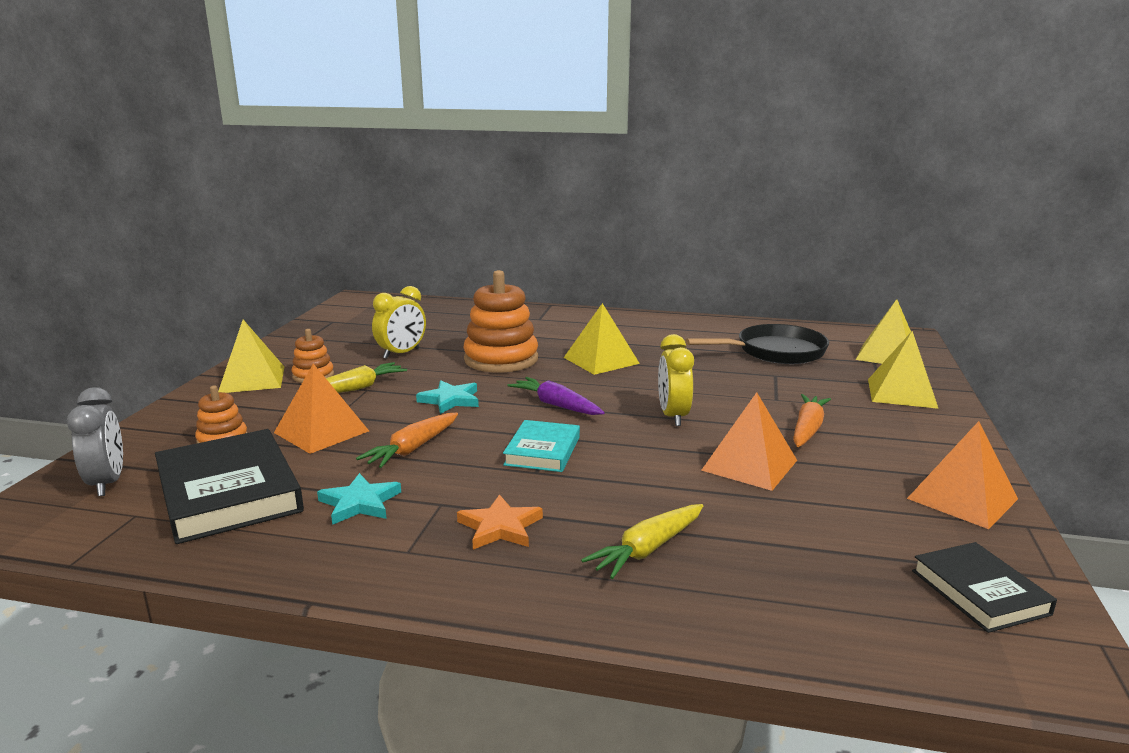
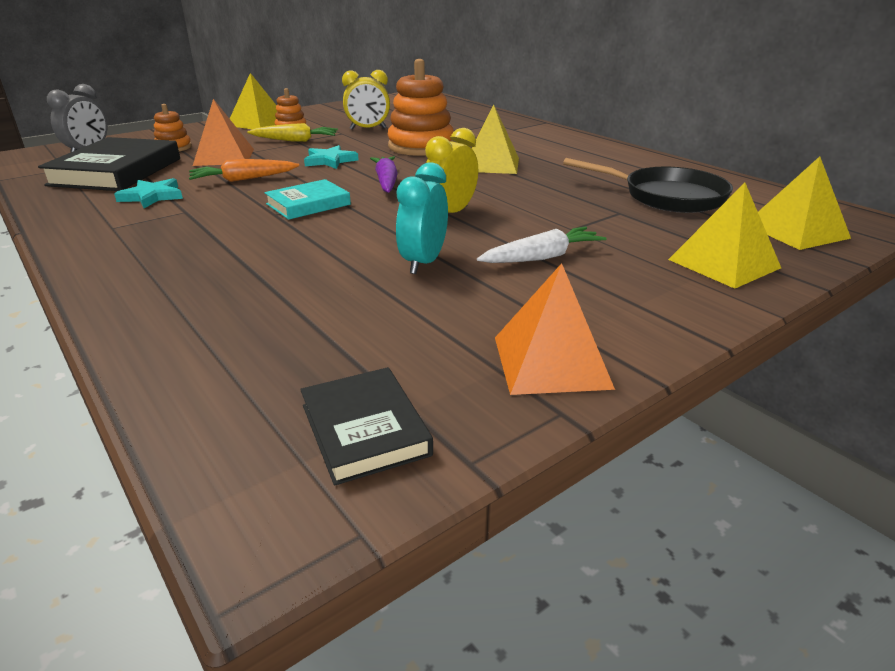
camera: 40 degrees right, 10 degrees up
orange star [457,494,543,550] -> none
yellow carrot [581,504,703,579] -> none
orange pyramid [701,392,797,491] -> turquoise clock [396,162,448,274]
orange carrot [793,394,831,447] -> white carrot [477,227,606,263]
black book [912,542,1057,633] -> black book turned 45 degrees counterclockwise [300,367,433,486]

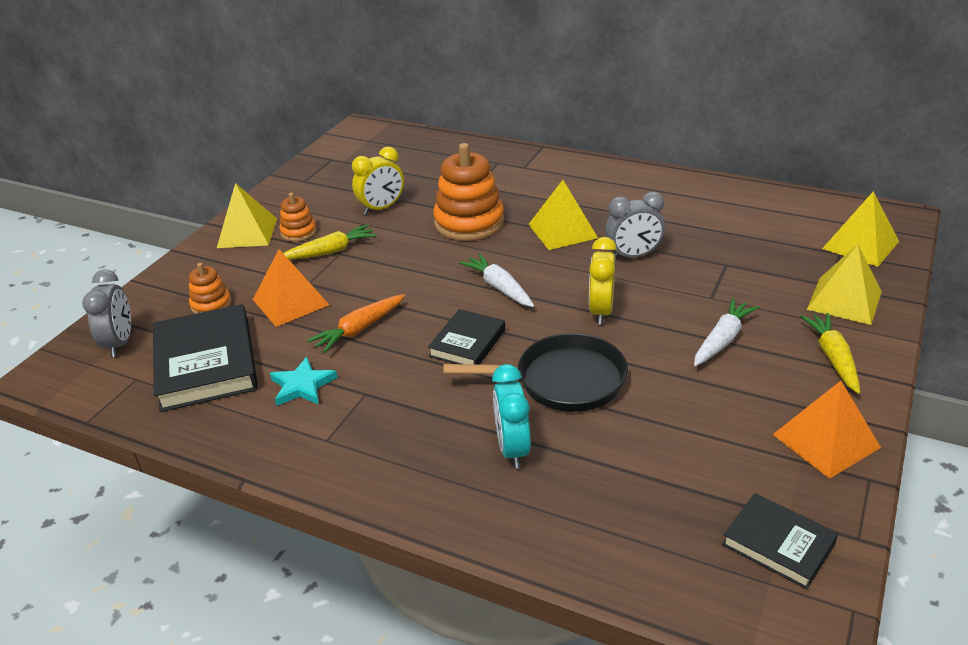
camera: 25 degrees left, 5 degrees up
turquoise book [264,179,351,220] -> black book [428,309,505,364]
turquoise star [304,145,359,169] -> none
purple carrot [370,156,398,192] -> white carrot [459,253,534,307]
turquoise clock [396,162,448,274] -> turquoise clock moved to [492,364,531,468]
black pan [563,158,733,213] -> black pan moved to [444,333,628,412]
none -> grey clock [605,192,665,259]
none -> yellow carrot [800,313,860,394]

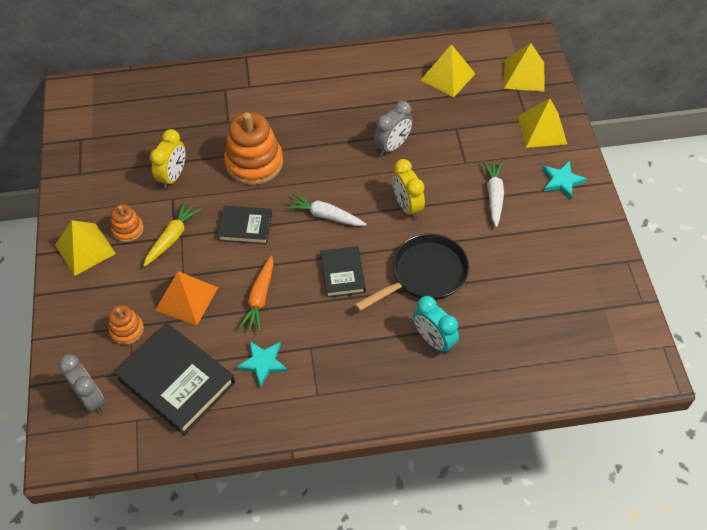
camera: 35 degrees left, 20 degrees up
yellow pyramid [528,180,598,250] -> yellow pyramid moved to [421,44,475,97]
black book [722,493,838,589] -> black book moved to [217,206,272,244]
orange pyramid [772,381,881,479] -> none
yellow carrot [800,313,860,394] -> turquoise star [542,161,587,199]

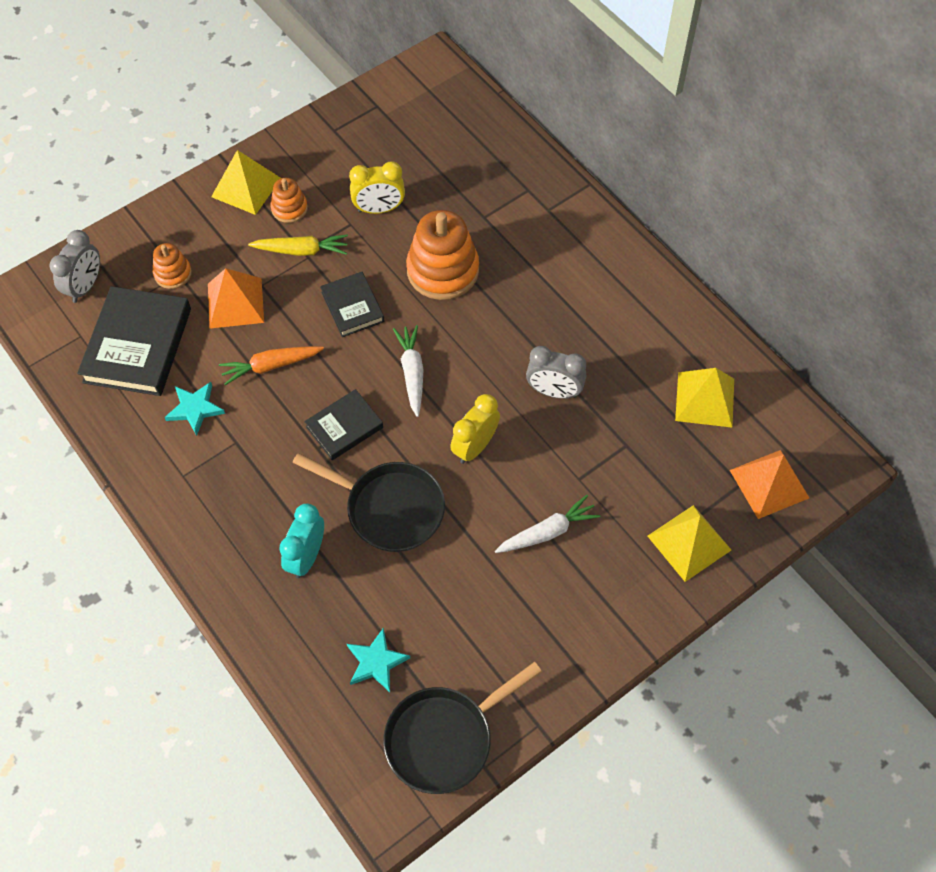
camera: 60 degrees right, 5 degrees up
yellow pyramid [504,43,545,92] -> orange pyramid [730,450,809,519]
turquoise star [542,161,587,199] -> turquoise star moved to [347,628,410,692]
none -> black pan [383,662,542,794]

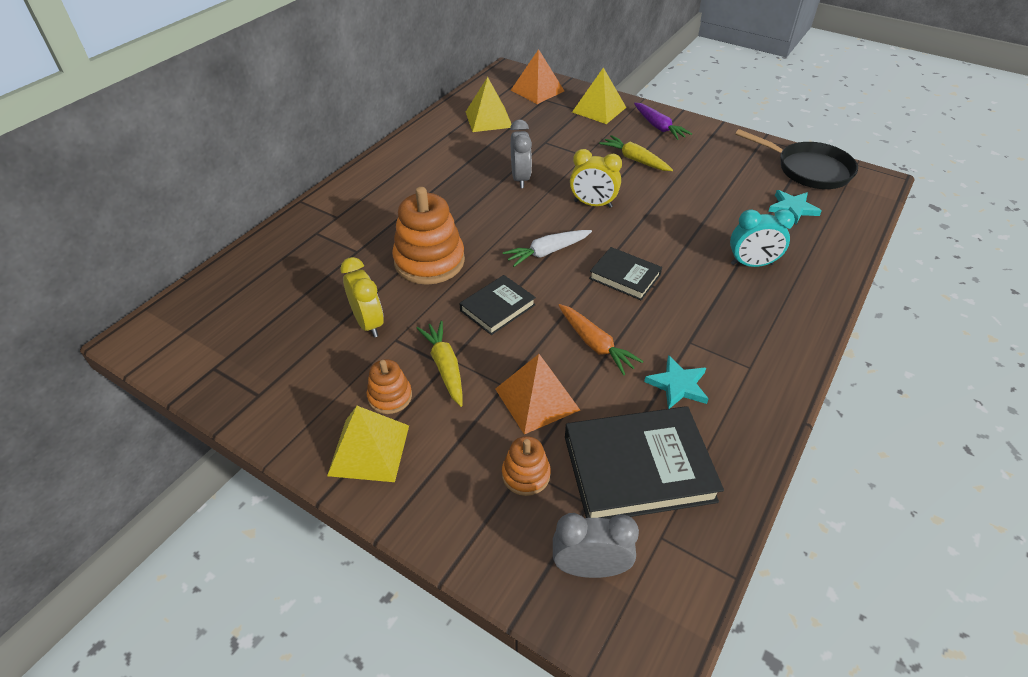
camera: 110 degrees left, 15 degrees down
black pan [293,453,445,552] -> none
white carrot [495,495,600,553] -> yellow carrot [599,135,673,171]
none -> purple carrot [634,103,692,140]

